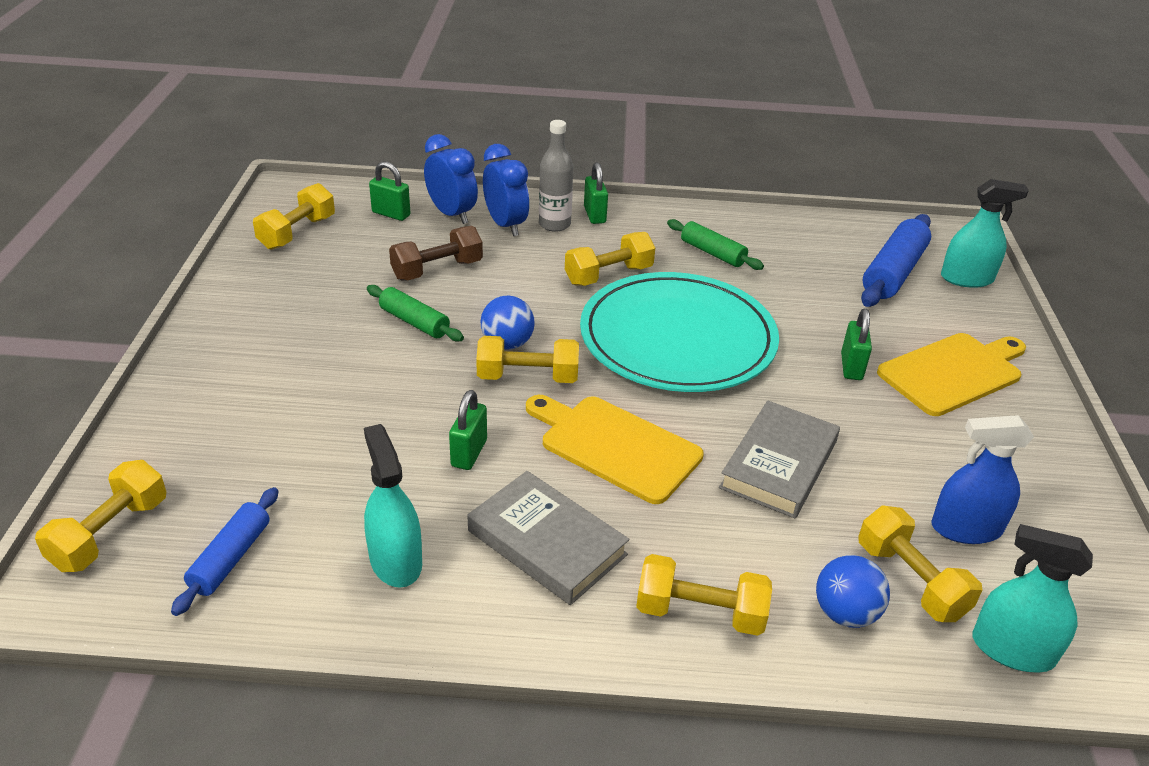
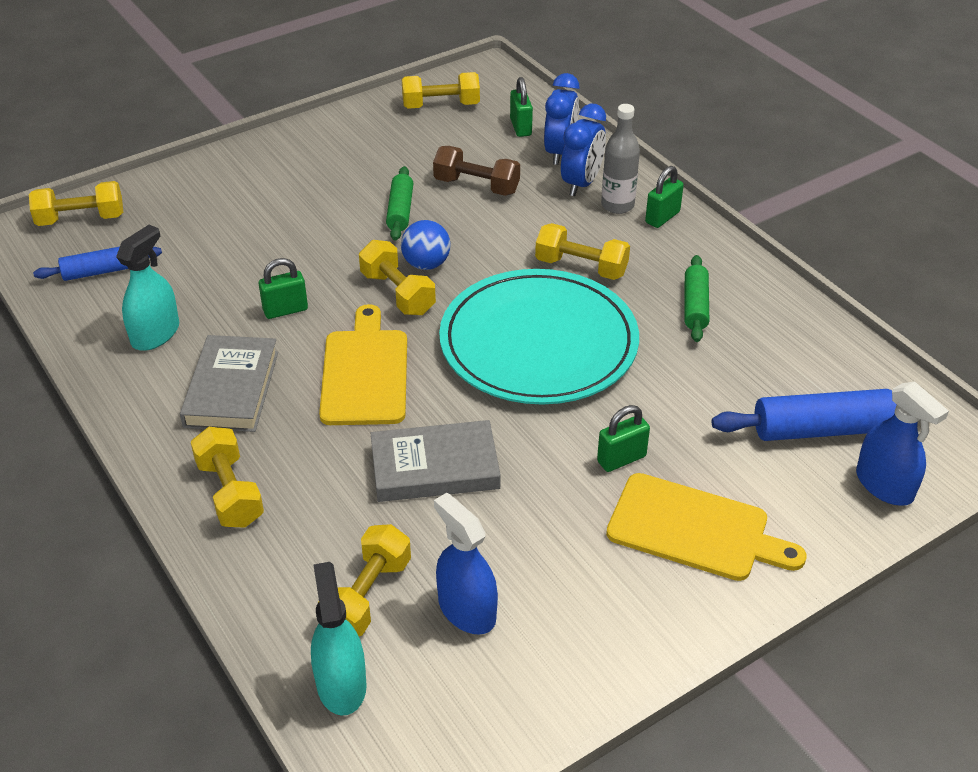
camera: 55 degrees right, 5 degrees up
blue ball [816,555,890,628] -> none
turquoise spray bottle [941,179,1029,288] -> blue spray bottle [856,381,949,506]

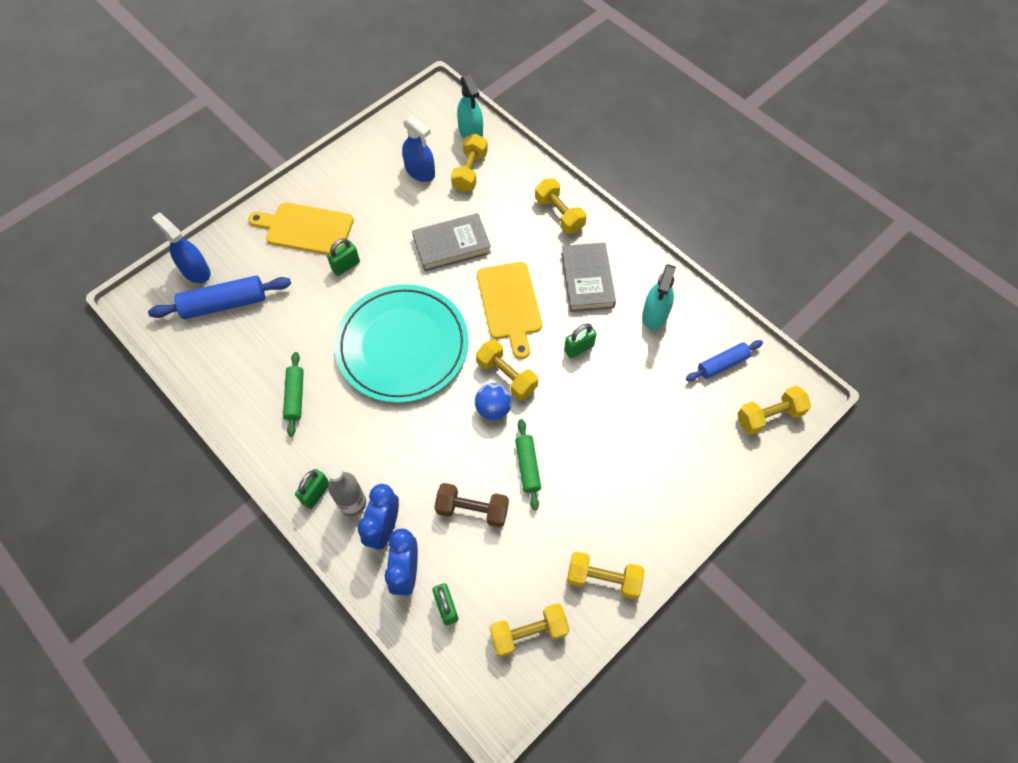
camera: 170 degrees right, 20 degrees up
yellow dumbbell [535,223,630,280] -> yellow dumbbell moved to [567,551,645,599]

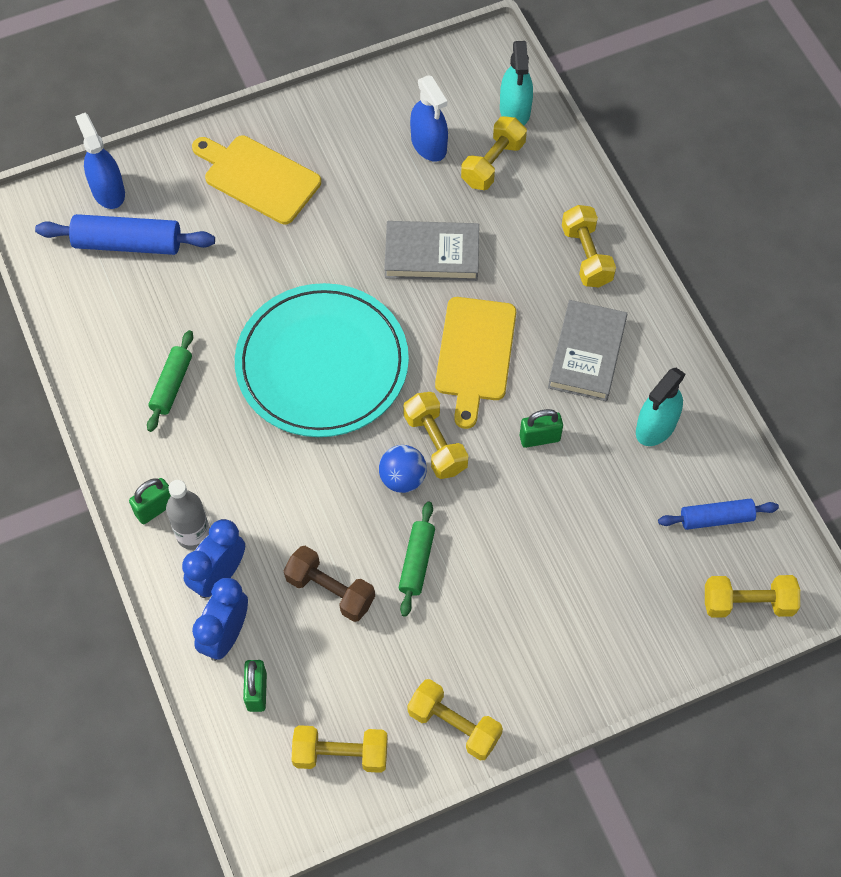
camera: 20 degrees right, 0 degrees up
green padlock [327,238,360,276] -> none

